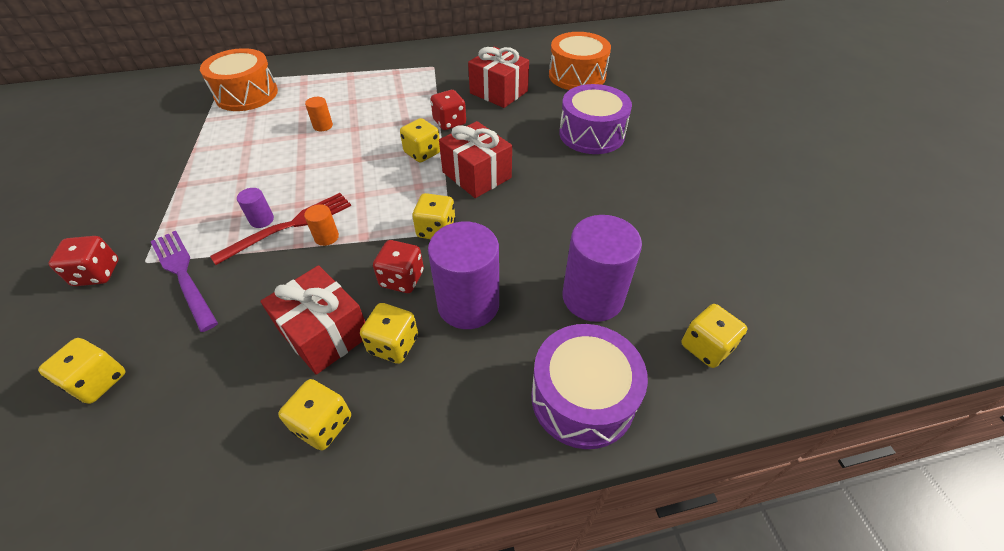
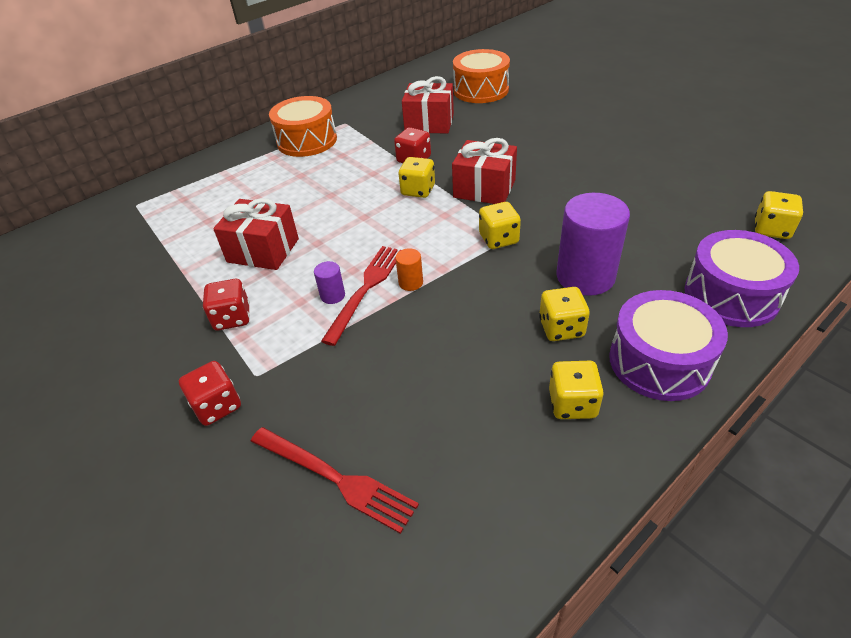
camera: 25 degrees left, 5 degrees down
yellow dice [38,338,125,404] -> red fork [251,427,419,534]
purple fork [150,231,218,332] -> none
orange drum [200,48,278,111] -> orange drum moved to [269,96,337,157]
red gift [260,265,365,375] -> red gift moved to [213,198,299,270]
orange cylinder [305,97,333,131] -> none
red dice [373,240,424,293] -> red dice moved to [203,279,250,330]
purple drum [559,84,632,154] -> purple drum moved to [609,290,728,401]
purple cylinder [563,215,642,322] -> none

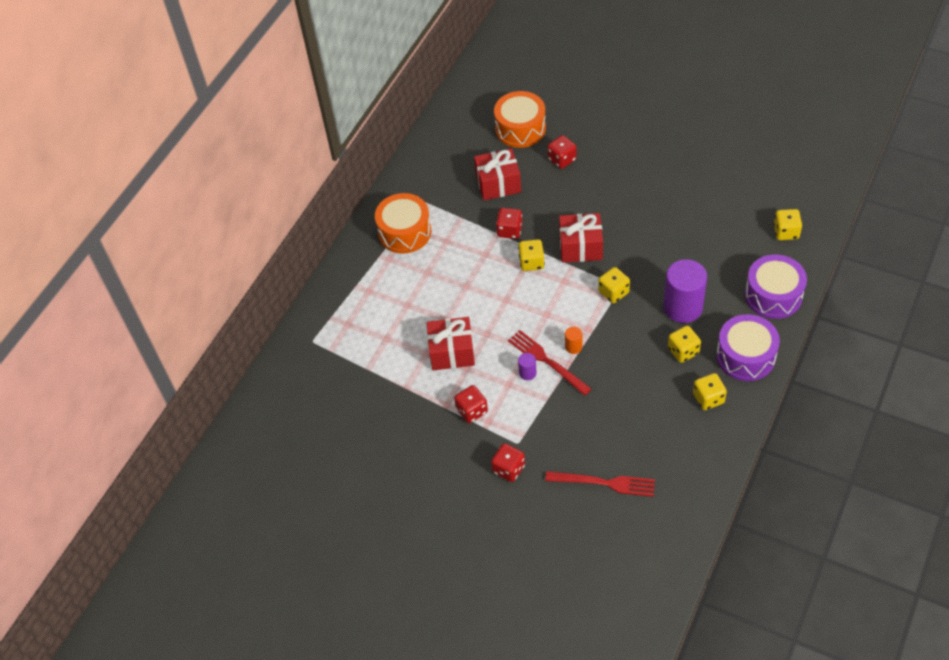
camera: 20 degrees left, 10 degrees up
red fork [321,246,401,346] -> red fork turned 45 degrees counterclockwise [508,330,592,396]
none -> red dice [548,135,576,169]

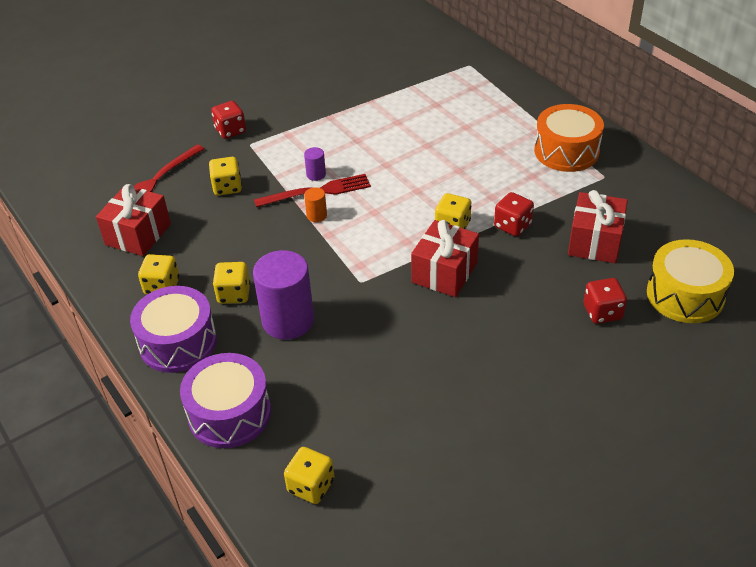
camera: 115 degrees right, 10 degrees down
red gift [427,317,475,370] -> red gift moved to [96,184,171,256]
red dice [454,385,488,423] -> none
orange drum [494,91,546,148] -> yellow drum [647,239,734,323]
yellow dice [598,267,630,303] -> yellow dice moved to [209,157,242,196]

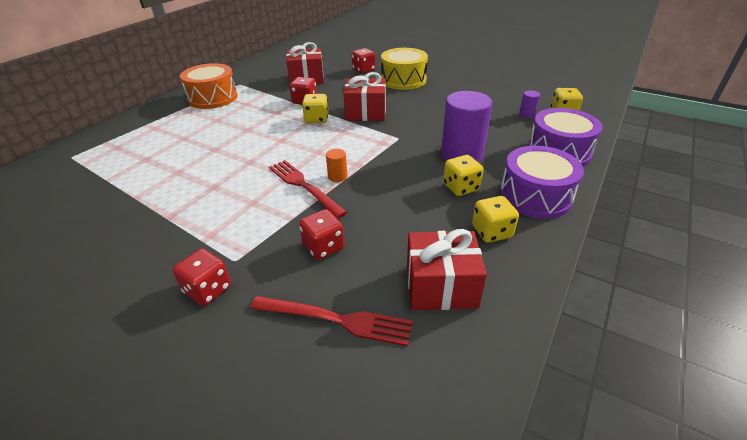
camera: 115 degrees left, 5 degrees down
yellow dice [209,157,242,196] -> red dice [299,209,345,260]
purple cylinder [304,147,326,181] -> purple cylinder moved to [519,90,540,118]
yellow drum [647,239,734,323] -> yellow drum moved to [381,48,428,90]

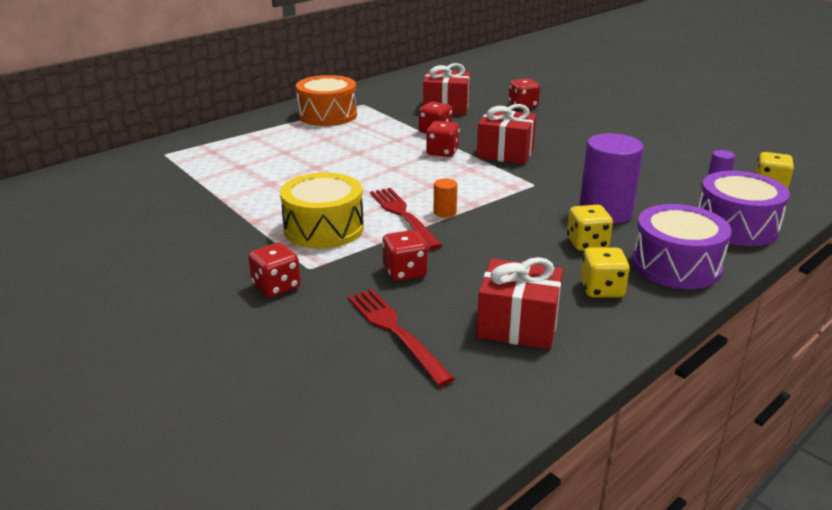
camera: 15 degrees right, 10 degrees down
red fork [251,296,413,346] -> red fork turned 150 degrees counterclockwise [348,289,455,386]
yellow dice [302,94,328,123] -> red dice [426,121,459,157]
yellow drum [381,48,428,90] -> yellow drum moved to [280,173,364,249]

